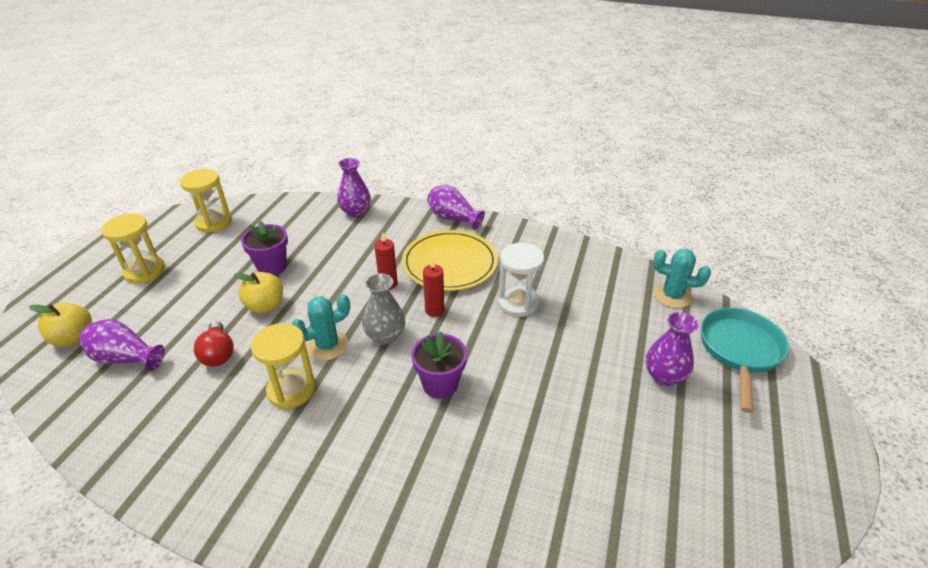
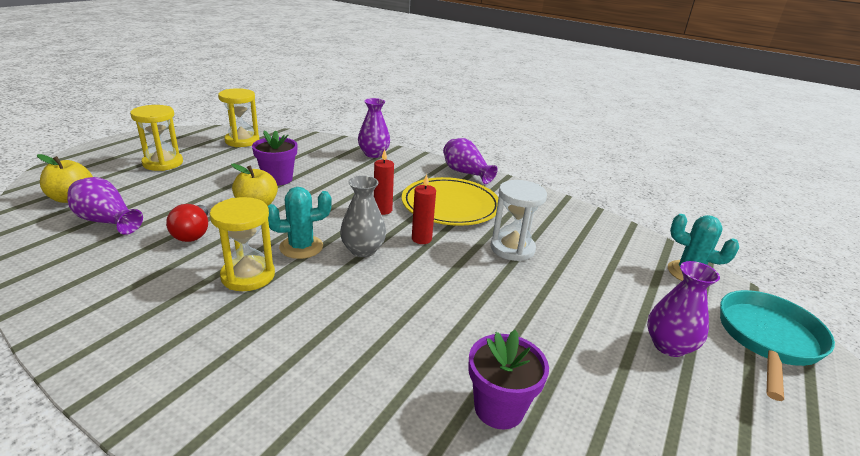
camera: 10 degrees right, 10 degrees down
purple flower pot [411,331,467,399] -> purple flower pot moved to [468,330,549,429]

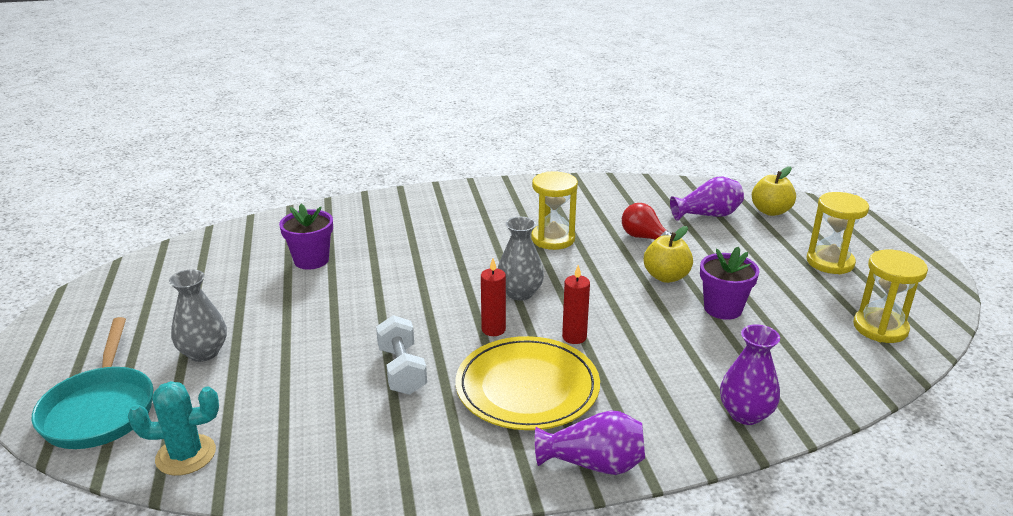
camera: 140 degrees right, 0 degrees up
turquoise cactus [268,187,332,259] -> none
white hourglass [490,180,547,261] -> white dumbbell [376,315,427,395]
purple vase [647,261,720,357] -> grey vase [169,269,227,362]

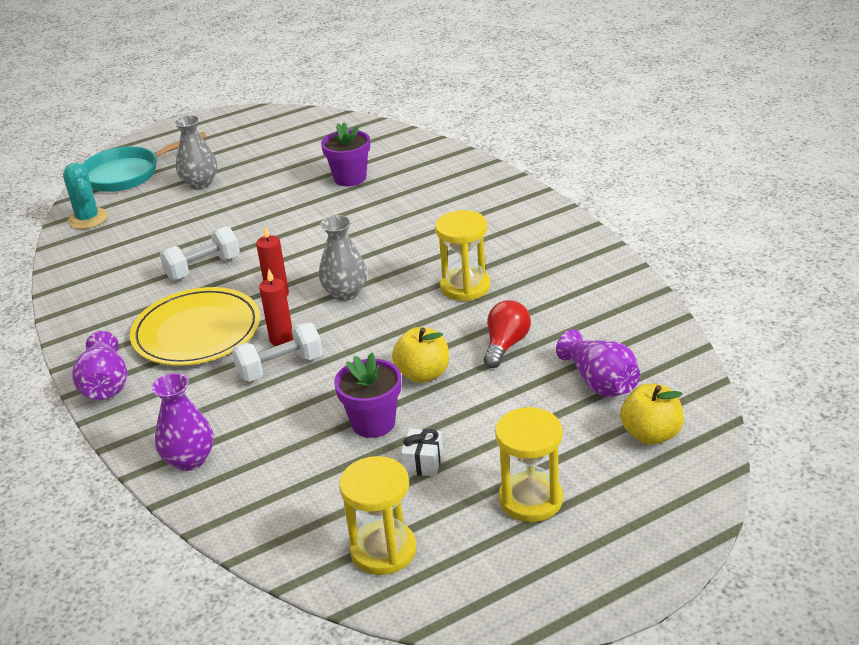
camera: 75 degrees right, 5 degrees up
none -> white dumbbell [232,322,323,382]
none -> white gift [401,429,443,477]

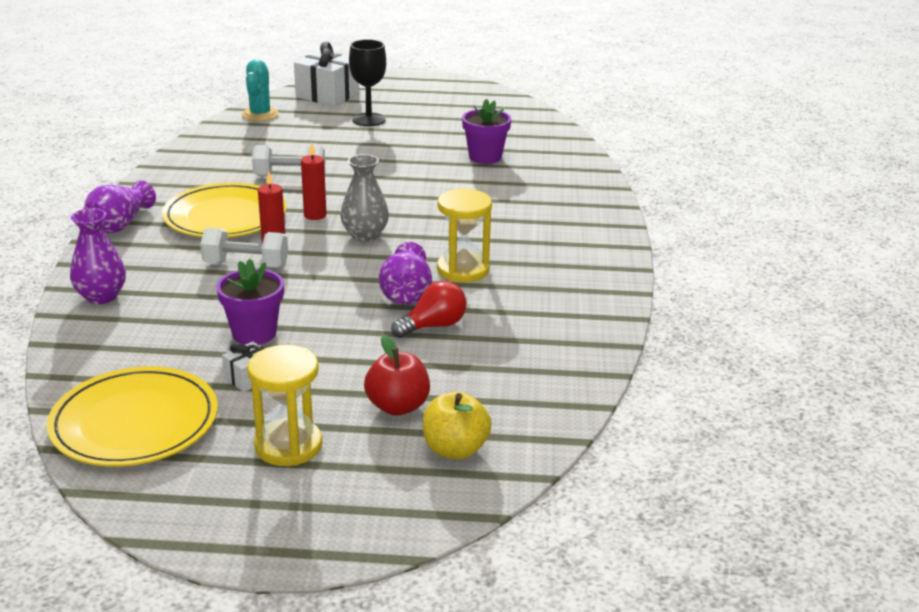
camera: 30 degrees right, 5 degrees down
turquoise pan [82,132,206,192] -> white gift [294,42,359,106]
grey vase [174,115,217,189] -> black goblet [349,39,386,126]
yellow hourglass [339,456,416,575] -> yellow plate [47,367,218,467]
yellow apple [392,327,449,383] -> none
purple vase [556,329,640,397] -> purple vase moved to [379,242,432,305]
none -> red apple [364,335,430,416]

